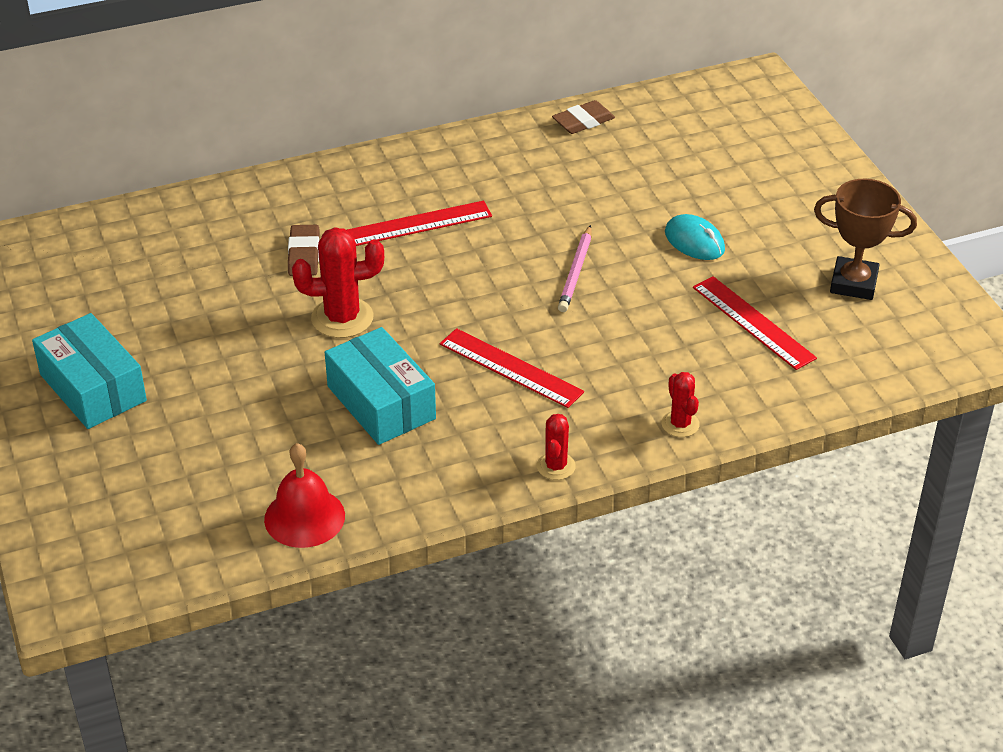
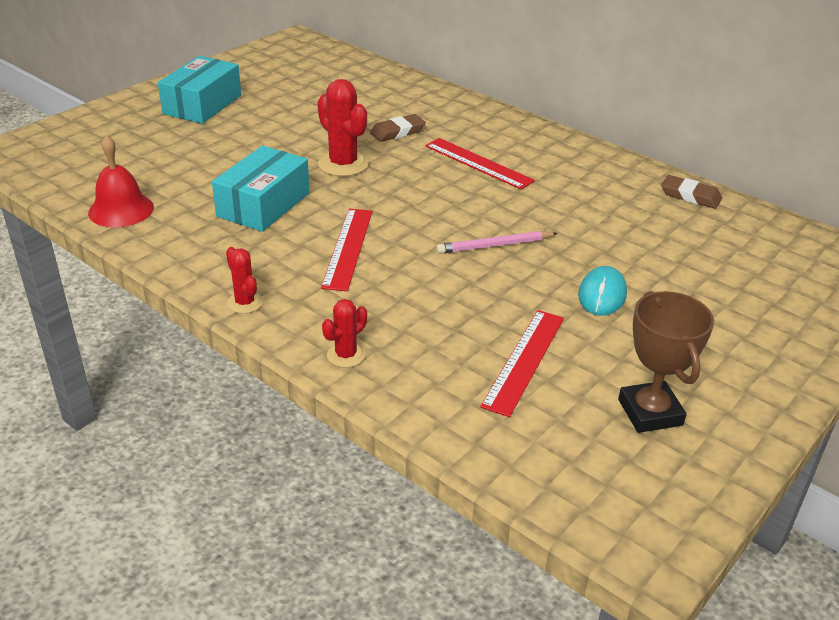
camera: 60 degrees right, 5 degrees down
red cactus [537,414,576,480] -> red cactus turned 75 degrees clockwise [226,247,263,314]

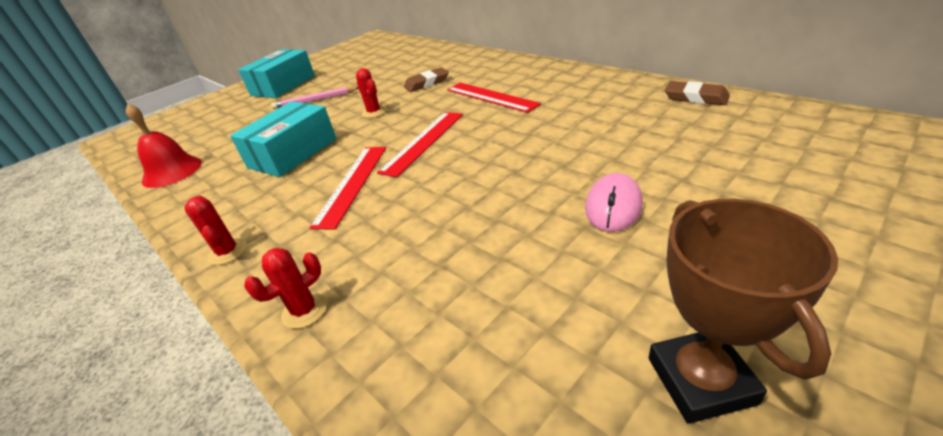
camera: 10 degrees right, 0 degrees up
red cactus [317,79,369,176] -> red cactus [356,68,386,118], size x0.58
pink pencil [436,231,558,254] -> pink pencil moved to [271,87,359,109]
red ruler [480,310,564,417] -> red ruler moved to [377,112,463,177]
turquoise mouse [578,266,627,316] -> pink mouse [585,173,643,232]

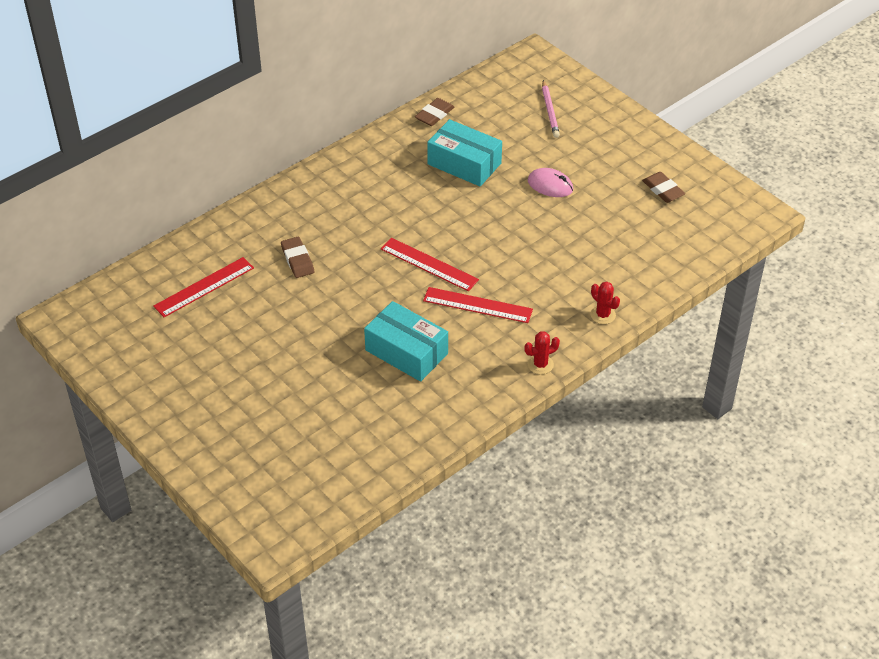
camera: 90 degrees left, 10 degrees up
red bell [126,103,202,188] -> none
turquoise box [238,49,315,98] -> turquoise box moved to [427,119,502,186]
pink pencil [271,87,359,109] -> pink pencil moved to [542,80,560,138]
red cactus [356,68,386,118] -> none
red ruler [447,83,541,113] -> red ruler moved to [153,257,254,317]
brown trophy [649,199,838,424] -> brown eraser [642,172,685,203]

